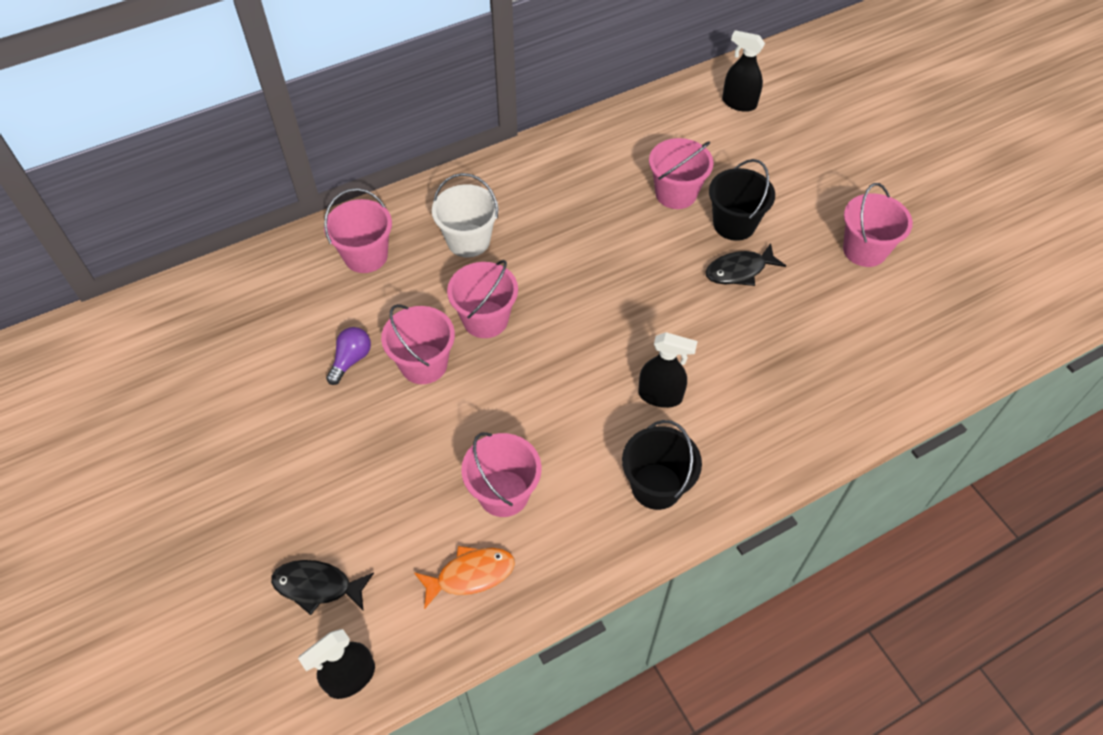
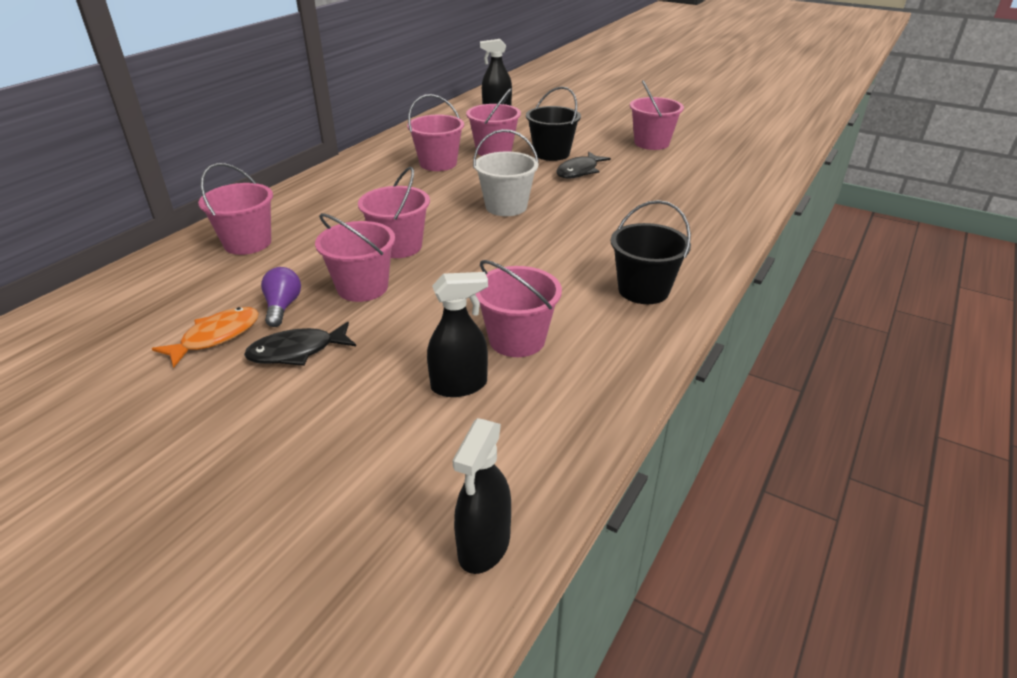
camera: 30 degrees left, 20 degrees down
black fish [271,560,374,615] -> black fish moved to [244,321,356,366]
orange fish [414,546,515,609] -> orange fish moved to [152,307,259,368]
white bucket [432,173,499,258] -> white bucket moved to [473,129,539,216]
black spray bottle [638,332,698,408] -> black spray bottle moved to [427,272,488,397]
none -> pink bucket [407,94,464,171]

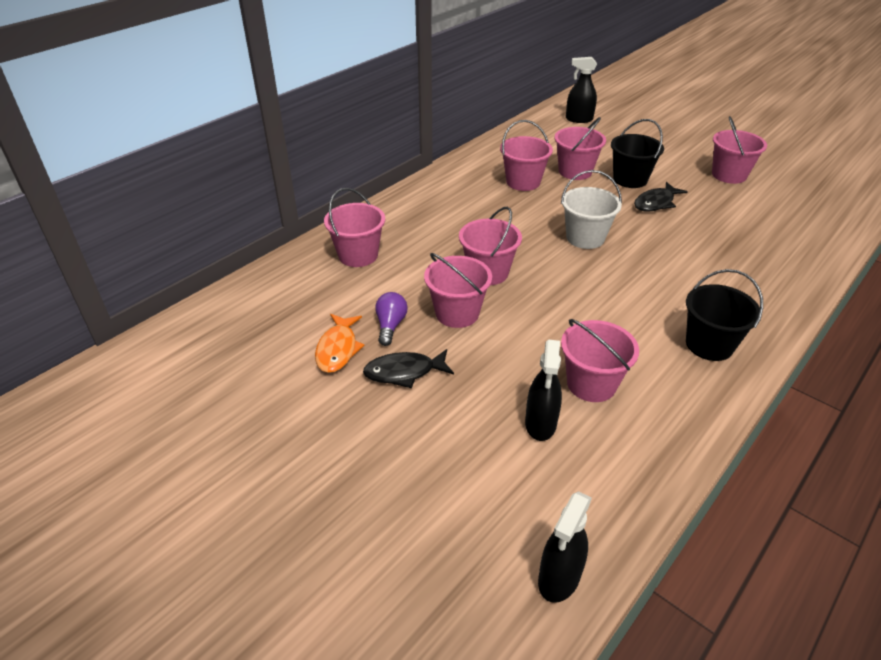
camera: 10 degrees right, 5 degrees up
orange fish [152,307,259,368] -> orange fish turned 135 degrees clockwise [315,314,365,373]
black spray bottle [427,272,488,397] -> black spray bottle turned 105 degrees clockwise [525,340,562,441]

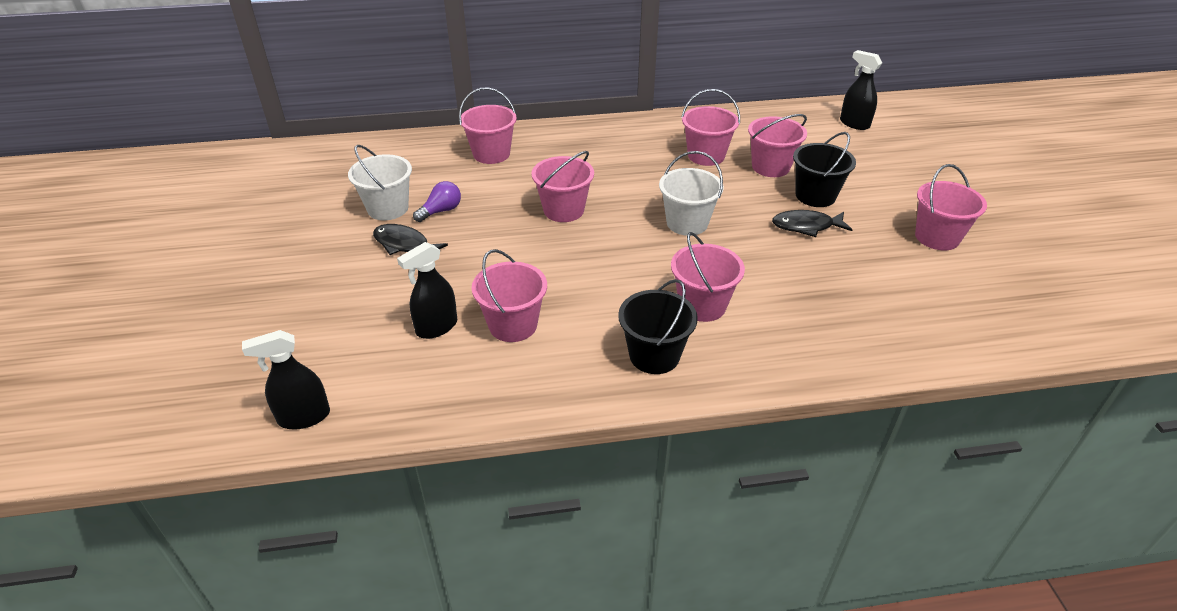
camera: 40 degrees right, 0 degrees up
orange fish [315,314,365,373] -> white bucket [348,145,412,220]
pink bucket [424,253,492,328] -> pink bucket moved to [671,232,745,322]

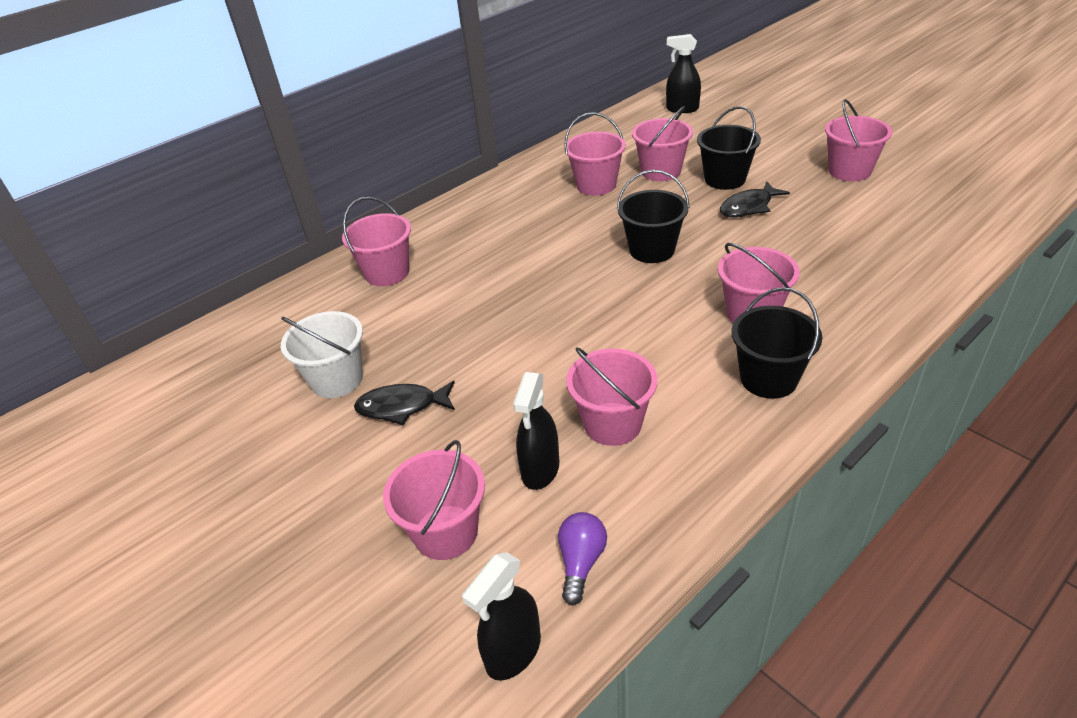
camera: 30 degrees left, 0 degrees up
purple light bulb [413,181,461,222] -> purple light bulb moved to [558,512,607,605]
pink bucket [531,151,594,222] -> pink bucket moved to [383,440,485,560]
white bucket [659,151,724,236] -> black bucket [617,170,690,263]

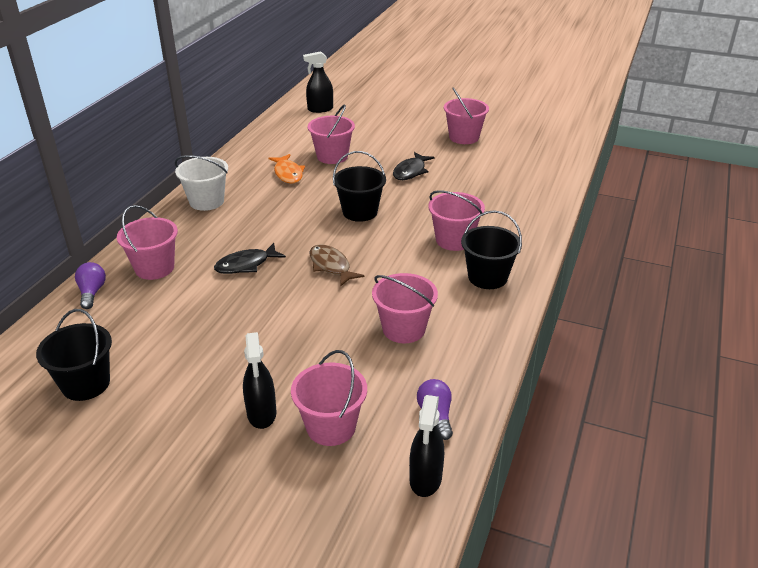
camera: 30 degrees left, 5 degrees down
white bucket [281,311,363,398] -> white bucket moved to [175,155,228,211]
black fish [354,381,455,425] -> black fish moved to [214,243,286,274]
black spray bottle [513,372,559,490] -> black spray bottle moved to [243,332,276,429]
pink bucket [564,112,626,196] -> orange fish [268,154,305,183]
black bucket [697,106,761,190] -> black bucket moved to [36,309,112,401]
none -> purple light bulb [75,262,106,309]
none -> brown fish [310,244,364,287]

